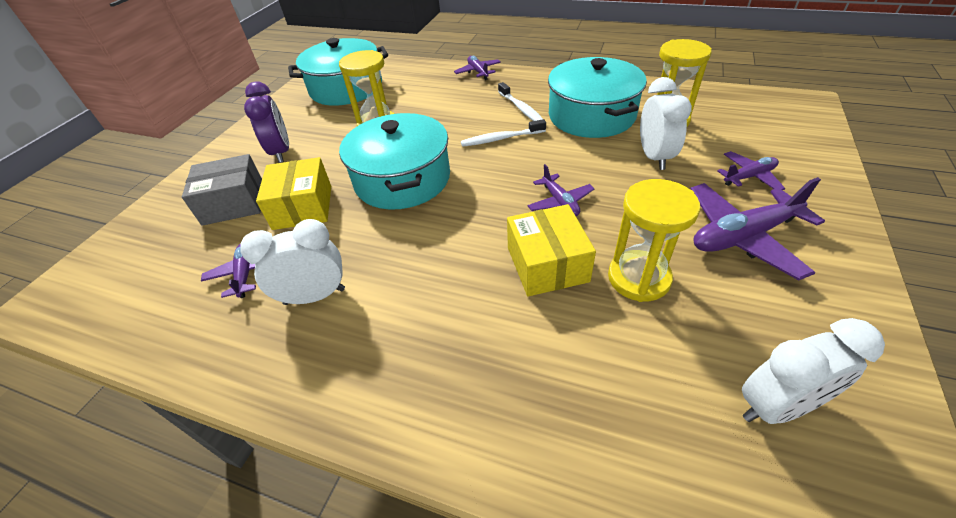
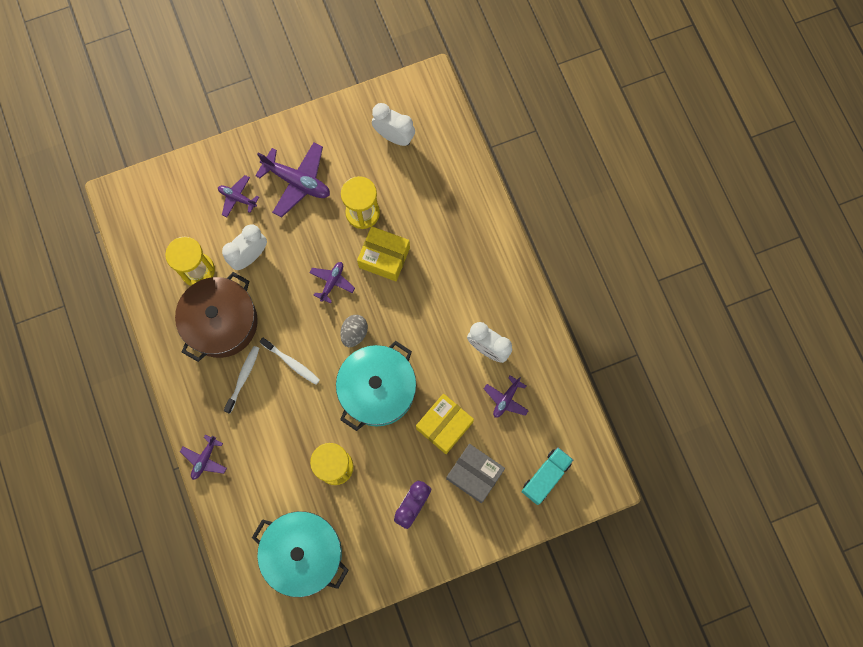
camera: 135 degrees left, 30 degrees up
yellow box [507,204,596,297] -> yellow box turned 75 degrees clockwise [357,226,410,281]
turquoise pot [548,57,647,138] -> brown pot [175,272,258,362]
none -> grey egg [340,315,368,347]
none -> turquoise truck [522,448,573,505]

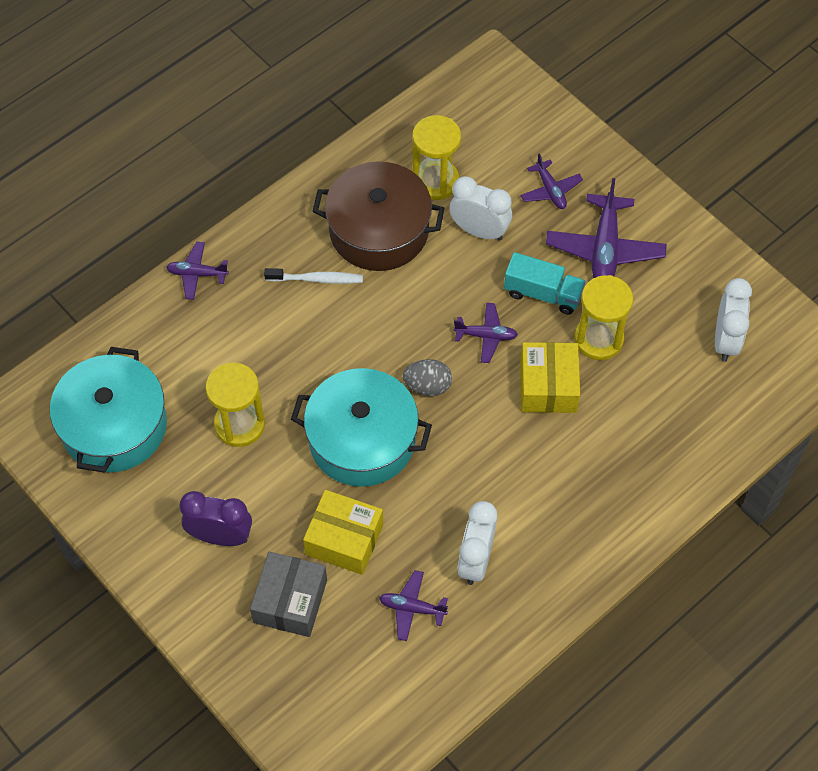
camera: 70 degrees right, 15 degrees down
purple plane [218,175,259,217] -> purple plane turned 150 degrees clockwise [520,153,583,209]
white toothbrush [260,338,320,385] -> none
turquoise truck [522,448,573,505] -> turquoise truck moved to [504,252,585,315]

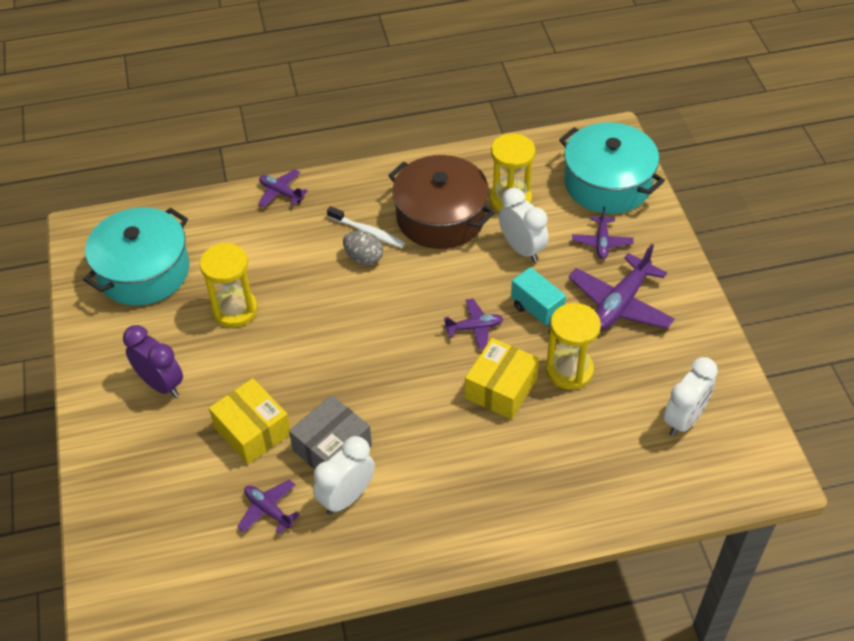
camera: 30 degrees right, 10 degrees down
grey box [250,552,327,637] -> grey box moved to [289,395,372,469]
turquoise pot [291,368,432,487] -> turquoise pot moved to [559,122,665,214]
grey egg [403,359,452,396] -> grey egg moved to [343,230,383,265]
purple plane [454,303,518,363] -> purple plane turned 45 degrees counterclockwise [444,299,503,350]

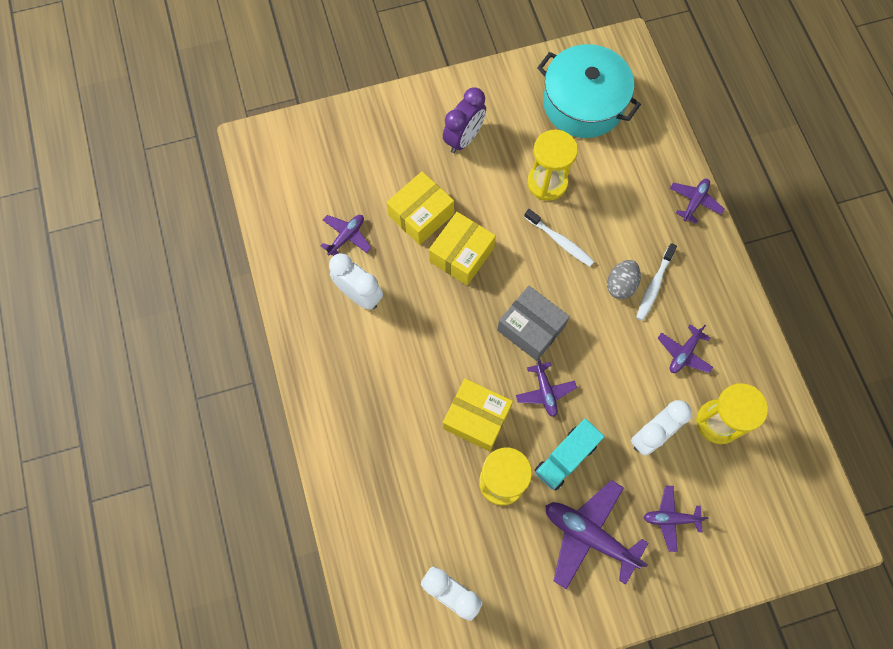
camera: 85 degrees right, 20 degrees up
grey box [289,395,372,469] -> grey box moved to [497,286,570,361]
brown pot [388,155,494,249] -> purple plane [658,324,713,373]
turquoise pot [559,122,665,214] -> none
none -> yellow box [429,212,496,285]
none -> white toothbrush [524,209,594,267]

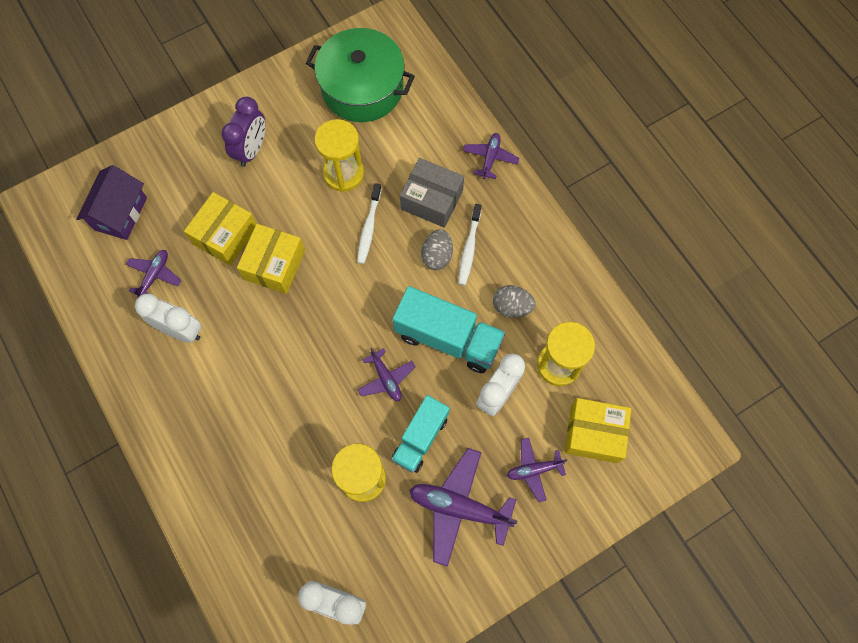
camera: 15 degrees left, 0 degrees up
yellow box [443,378,513,451] -> yellow box moved to [565,398,631,463]
grey box [497,286,570,361] -> grey box moved to [400,158,464,228]
white toothbrush [524,209,594,267] -> white toothbrush turned 75 degrees clockwise [357,183,381,264]
turquoise pot [537,44,641,138] -> green pot [306,28,415,122]
purple plane [658,324,713,373] -> grey egg [493,285,535,317]
none -> purple house [76,165,147,240]
none -> turquoise truck [392,286,505,373]

